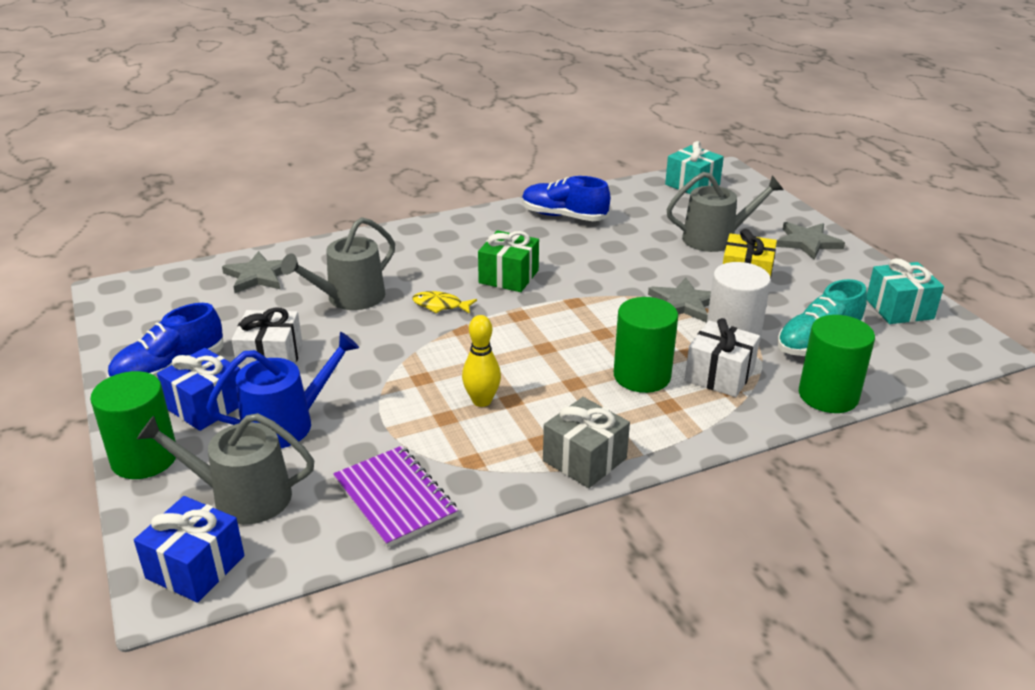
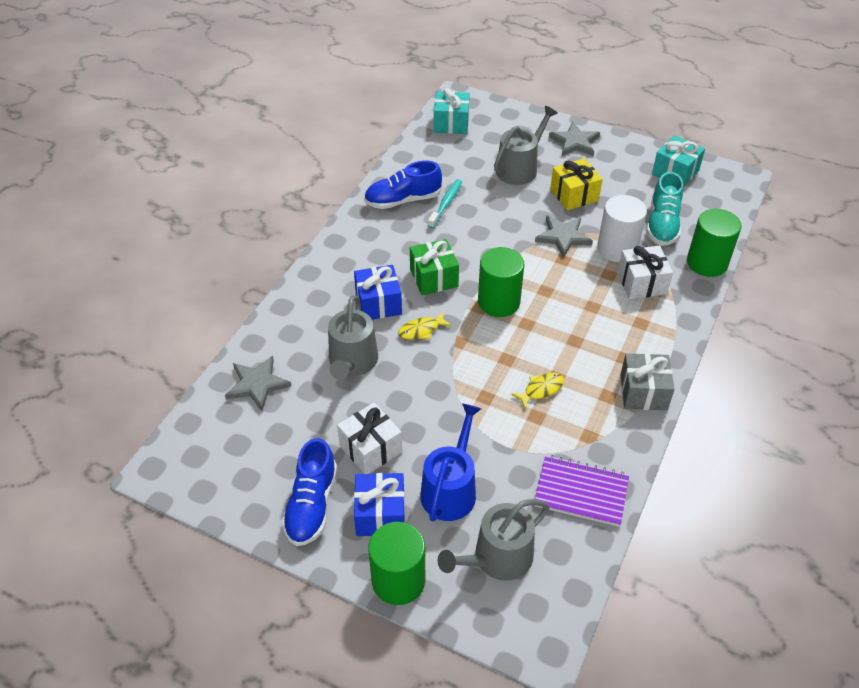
camera: 40 degrees left, 15 degrees up
blue gift [134,496,245,603] -> blue gift moved to [354,265,402,320]
yellow bowling pin [462,315,501,407] -> yellow fish [511,373,564,409]
green cylinder [614,297,678,393] -> green cylinder moved to [478,247,524,317]
none -> turquoise toothbrush [428,179,462,228]

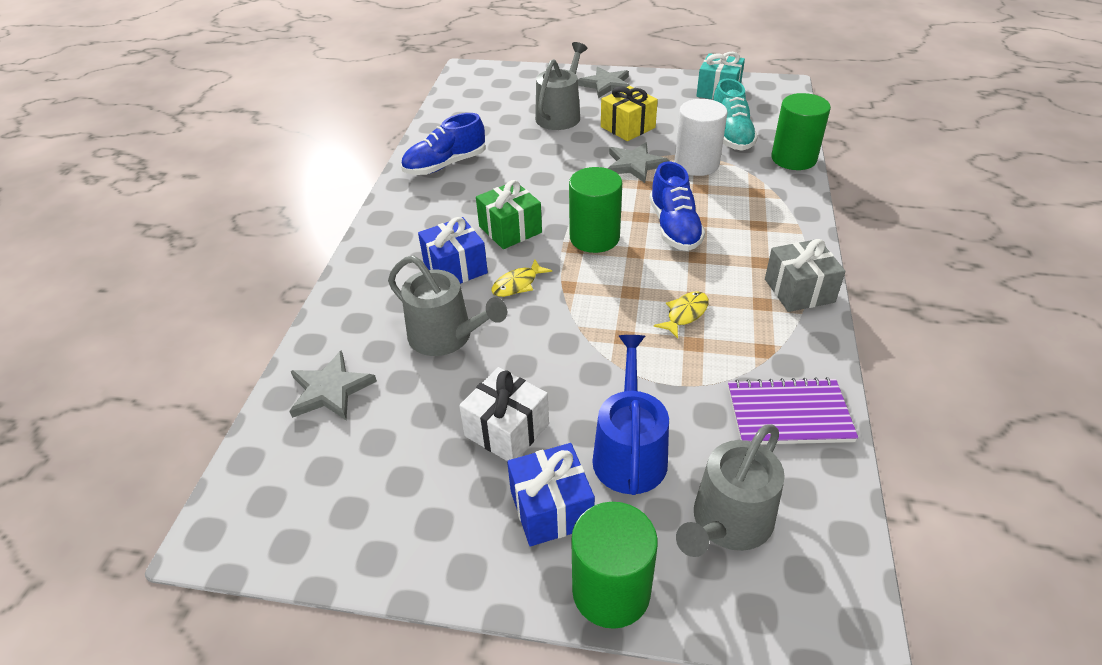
camera: 15 degrees left, 5 degrees down
blue shoe [282,438,337,546] -> blue shoe moved to [649,162,705,251]
grey watering can [328,295,378,379] -> grey watering can turned 45 degrees counterclockwise [388,256,507,356]
turquoise toothbrush [428,179,462,228] -> none
turquoise gift [434,88,470,134] -> none
white gift [618,246,673,299] -> none

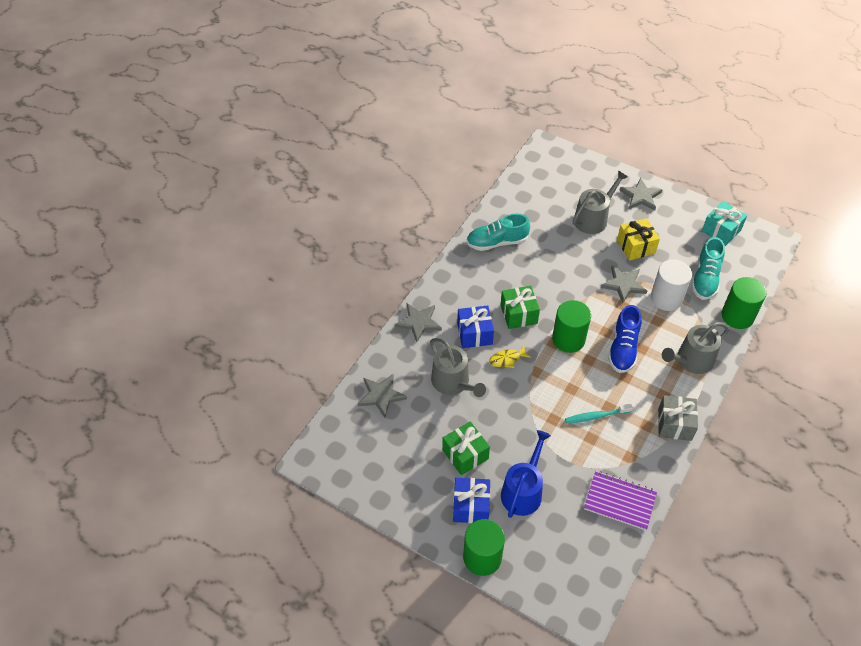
camera: 20 degrees right, 10 degrees up
blue shoe [401,113,485,175] -> turquoise shoe [466,214,530,251]
white gift [459,367,549,461] -> green gift [442,421,490,475]
yellow fish [654,291,709,339] -> turquoise toothbrush [565,404,633,424]
grey watering can [676,424,785,557] -> grey watering can moved to [662,322,729,374]
none -> grey star [395,303,442,342]

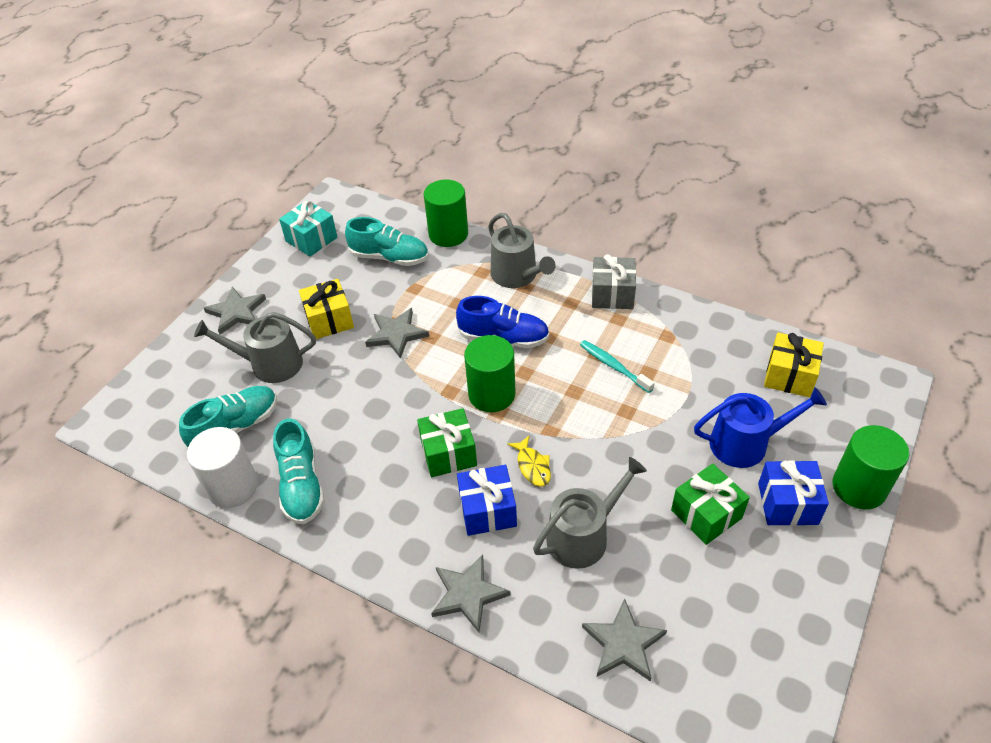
camera: 90 degrees left, 5 degrees down
blue watering can [501,430,551,518] -> blue watering can turned 150 degrees clockwise [694,387,827,468]
turquoise toothbrush [565,404,633,424] -> turquoise toothbrush turned 150 degrees clockwise [580,340,654,393]
grey watering can [573,170,627,234] -> grey watering can turned 45 degrees counterclockwise [194,312,316,383]
purple notebook [584,471,657,530] -> none
white cylinder [651,259,692,311] -> white cylinder moved to [187,427,258,508]
none -> turquoise shoe [179,386,277,449]
none -> yellow gift [764,333,824,397]

